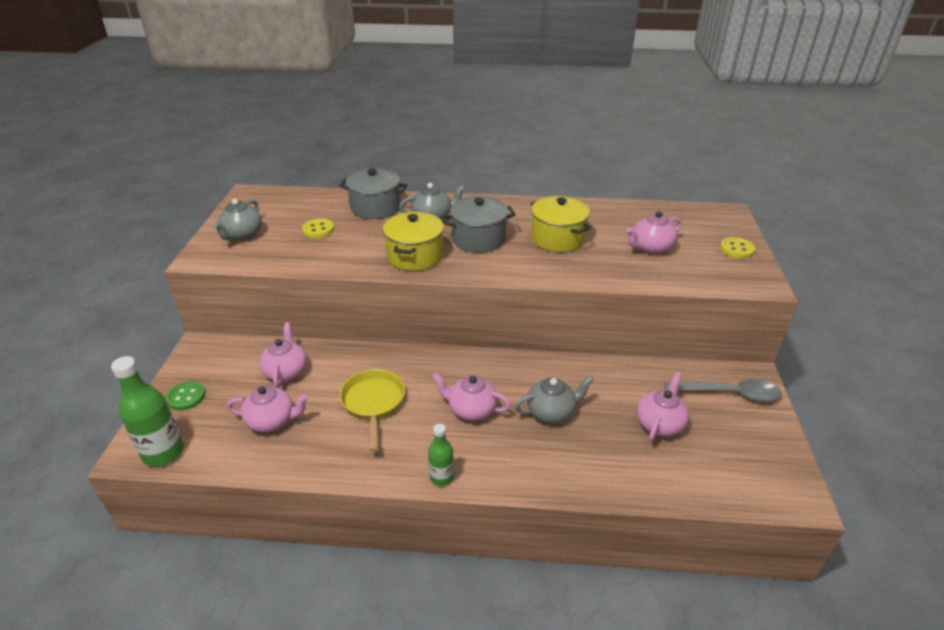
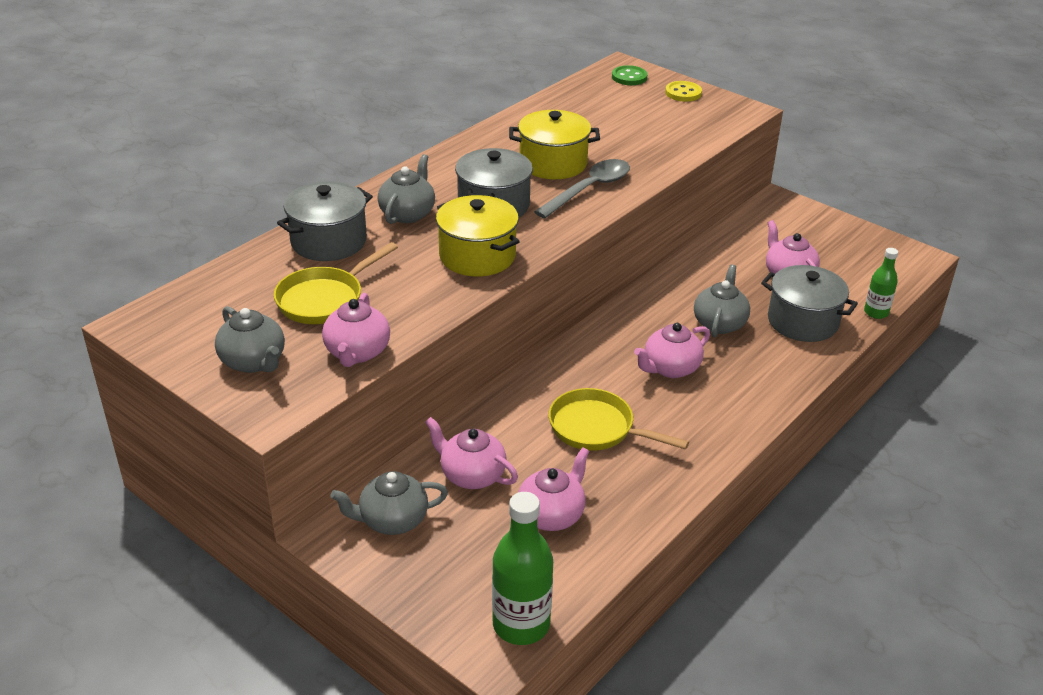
camera: 55 degrees left, 0 degrees up
green button [166,381,205,411] -> green button moved to [612,65,647,85]
yellow button [302,218,334,238] -> yellow pan [274,242,398,324]
green bottle [428,424,454,486] -> green bottle moved to [864,248,898,319]
pink teapot [627,211,681,254] -> pink teapot moved to [322,293,390,367]
grey spoon [664,379,782,402] -> grey spoon moved to [534,159,630,218]
none -> grey teapot [330,471,448,535]
none -> grey pot [761,265,858,342]

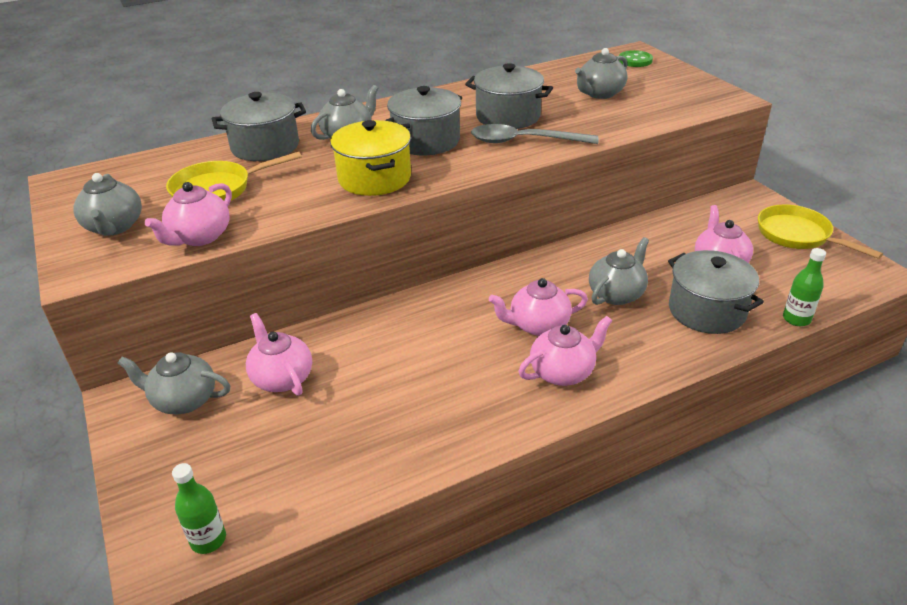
camera: 25 degrees right, 0 degrees up
green bottle [492,492,553,645] -> green bottle [172,463,226,554], size x0.58
yellow pot [509,110,600,179] -> grey pot [465,63,553,129]
pink teapot [518,448,589,531] -> pink teapot moved to [519,316,612,386]
grey spoon [534,159,630,218] -> grey spoon turned 150 degrees counterclockwise [471,124,599,144]
yellow pan [549,388,689,451] -> yellow pan moved to [758,205,883,259]
yellow button [665,81,702,102] -> none
none -> grey teapot [575,48,628,99]

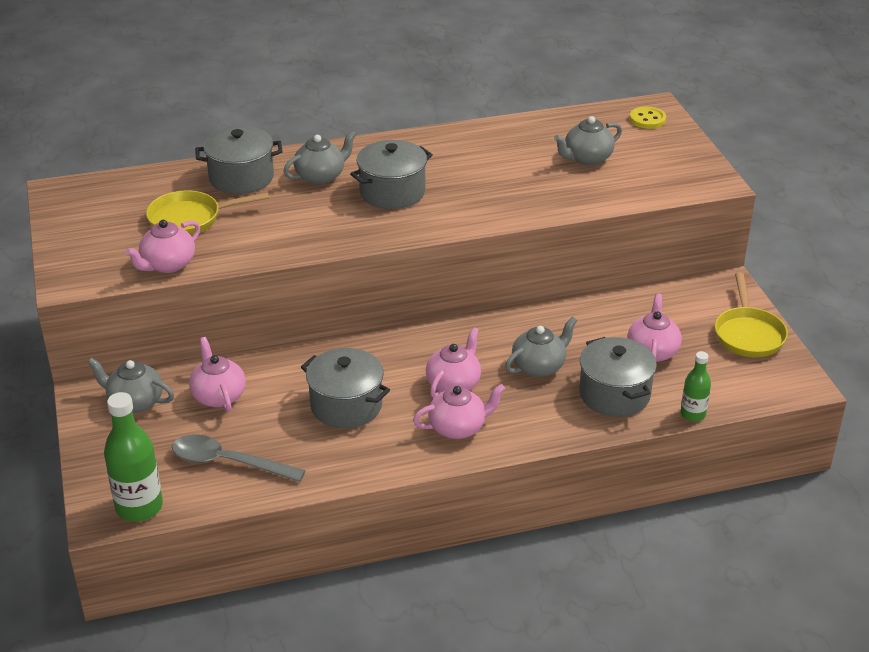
camera: 10 degrees right, 0 degrees up
grey teapot [74,173,142,236] -> none
green bottle [172,463,226,554] -> green bottle [104,392,163,522], size x1.73
yellow pot [330,120,411,196] -> none
grey pot [465,63,553,129] -> grey pot moved to [301,348,390,428]
grey spoon [471,124,599,144] -> grey spoon moved to [172,434,306,482]
pink teapot [489,278,588,336] -> pink teapot turned 120 degrees clockwise [426,327,481,398]
green button [619,50,653,67] -> yellow button [630,106,666,129]
yellow pan [758,205,883,259] -> yellow pan turned 150 degrees counterclockwise [715,272,788,358]

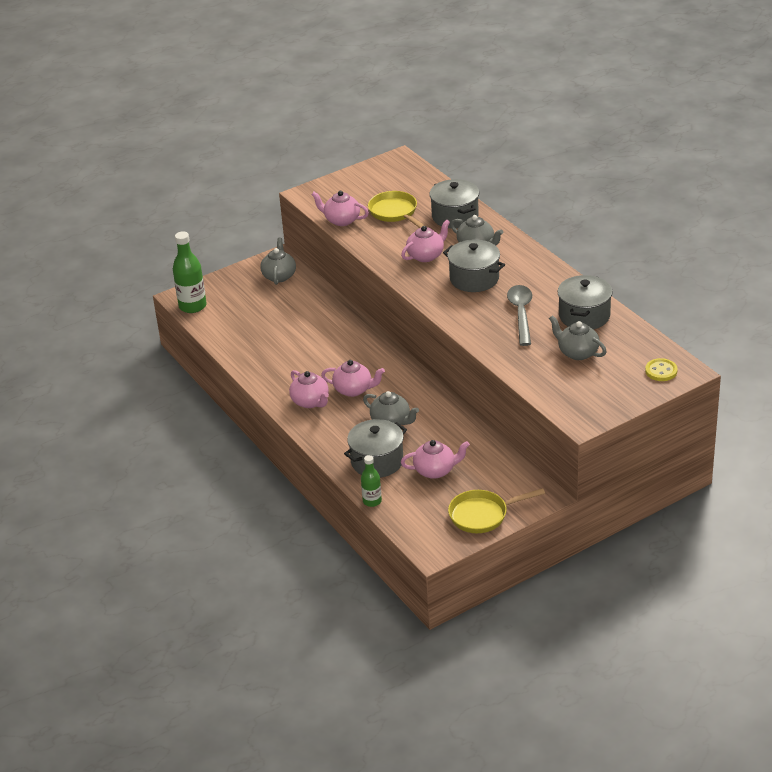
camera: 75 degrees right, 0 degrees up
grey spoon [172,434,306,482] -> grey spoon moved to [507,285,532,346]
pink teapot [189,337,246,412] -> pink teapot moved to [401,220,450,262]
grey pot [301,348,390,428] -> grey pot moved to [557,275,613,329]

